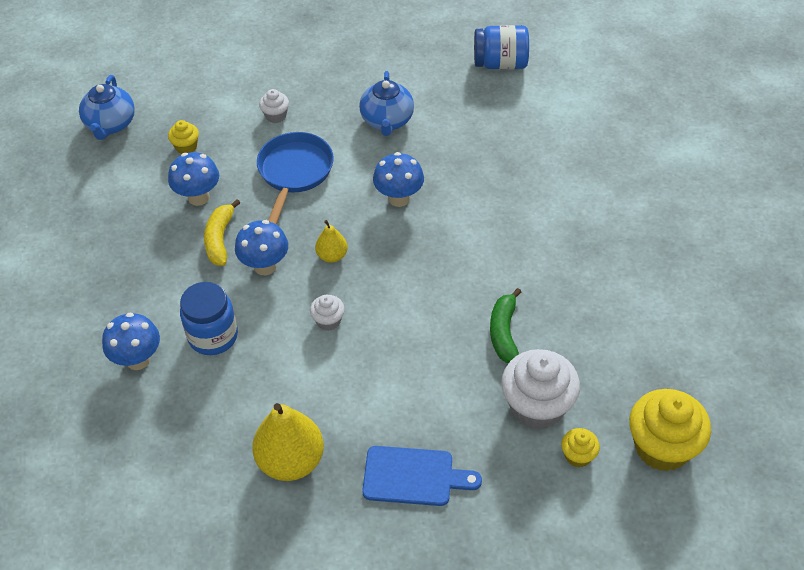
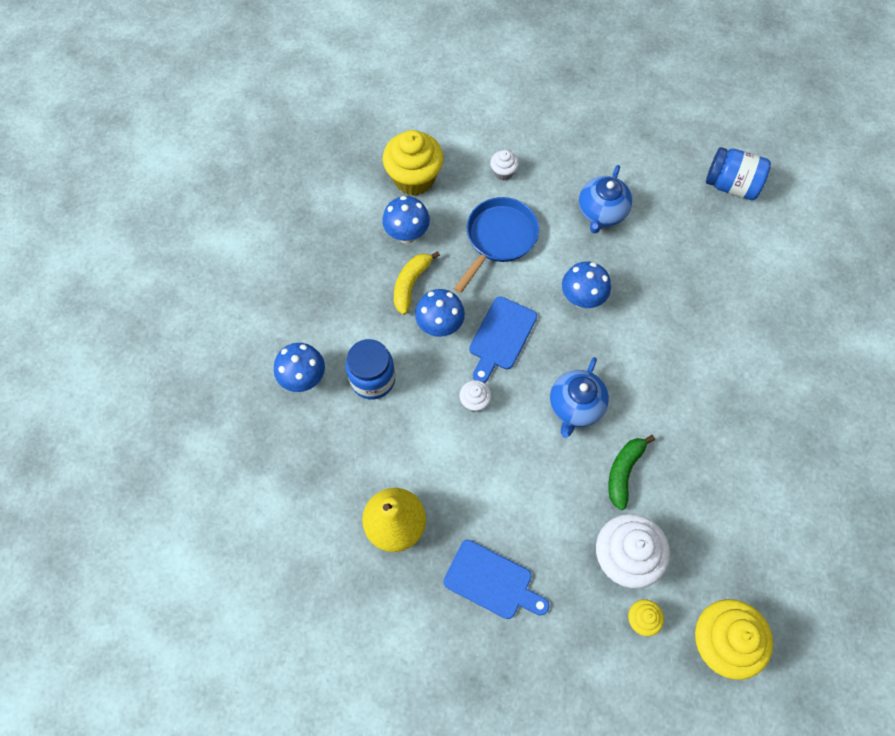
camera: 20 degrees right, 15 degrees up
blue teapot [79,75,135,140] -> blue teapot moved to [550,357,609,438]
yellow cupcake [168,120,199,154] -> yellow cupcake [383,130,443,195], size x2.09
yellow pear [315,220,348,263] -> blue cutting board [469,296,537,383]

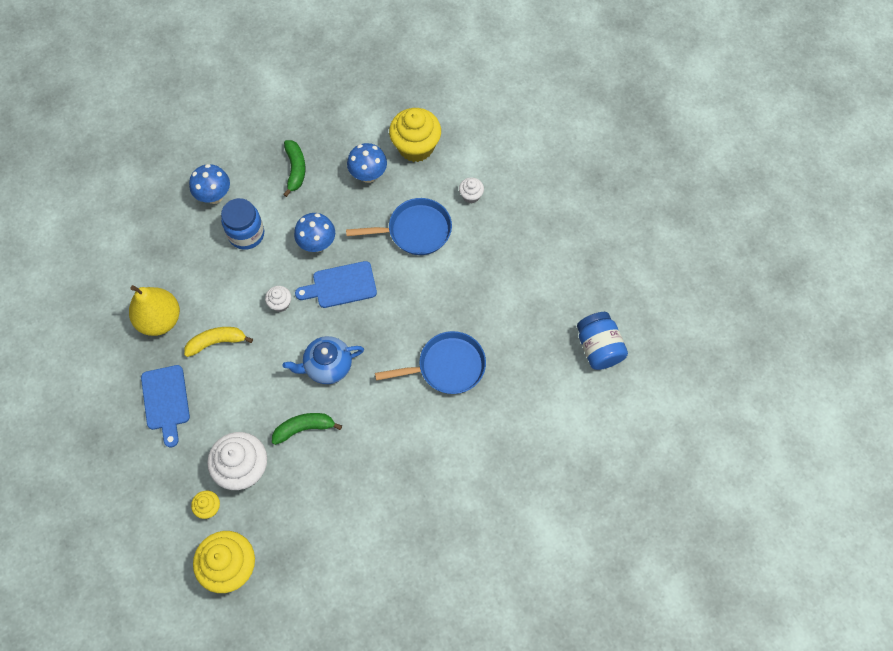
camera: 50 degrees right, 0 degrees up
yellow banana [394,251,440,315] -> yellow banana moved to [184,327,253,357]
blue mushroom [562,262,611,308] -> none
blue teapot [579,165,632,233] -> none
none -> green banana [283,140,305,197]
none -> blue pan [375,331,486,394]

